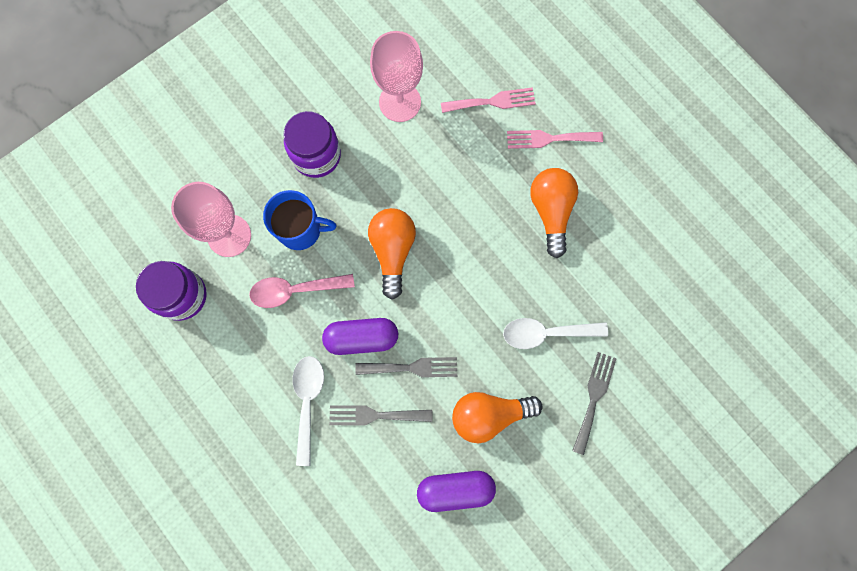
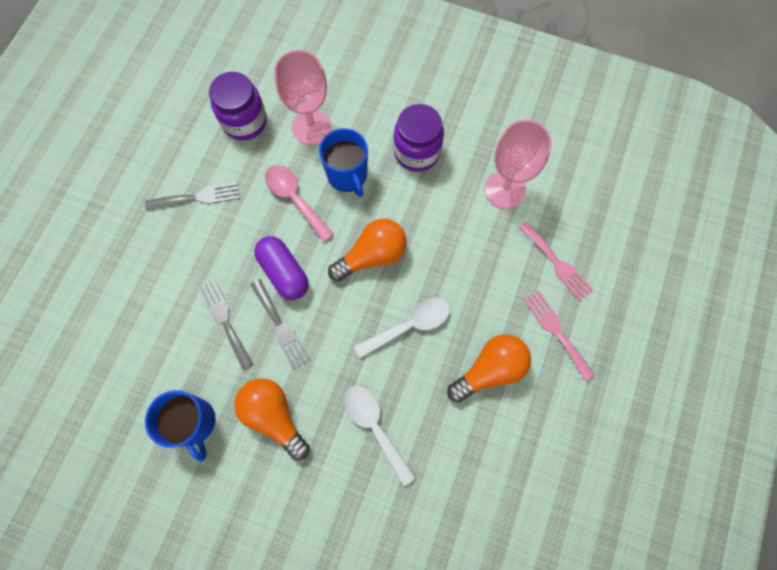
camera: 60 degrees right, 5 degrees down
white spoon [292,356,324,466] -> white spoon moved to [354,298,450,359]
purple capsule [417,471,496,512] -> blue mug [145,390,216,461]
grey fork [572,352,617,455] -> grey fork moved to [145,182,240,210]

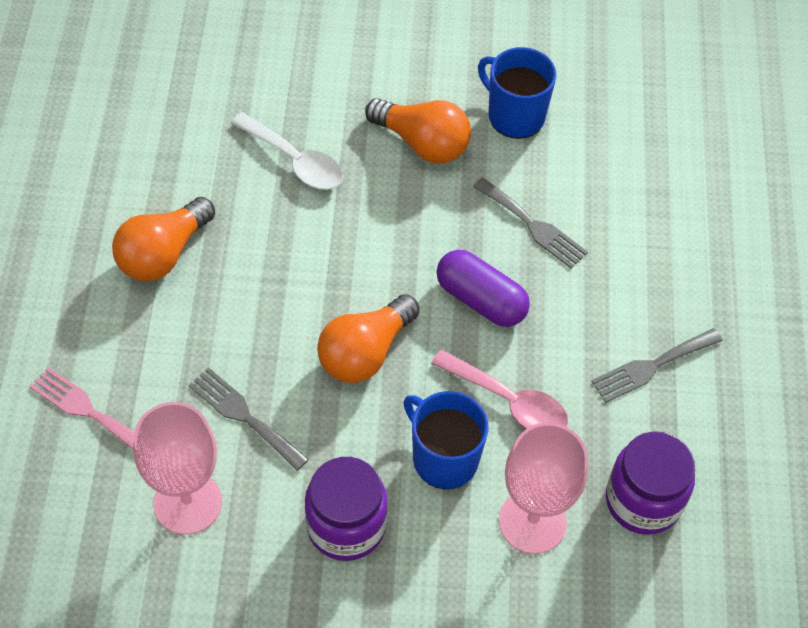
camera: 160 degrees right, 15 degrees down
grey fork [250,279,310,369] -> grey fork moved to [189,367,309,471]
white spoon [354,298,450,359] -> none
pink fork [524,291,595,381] -> none

